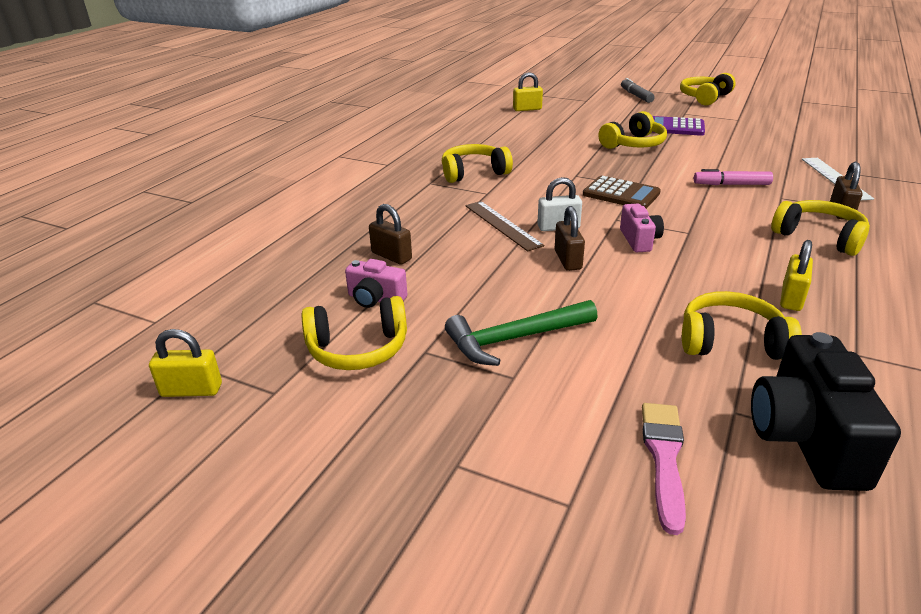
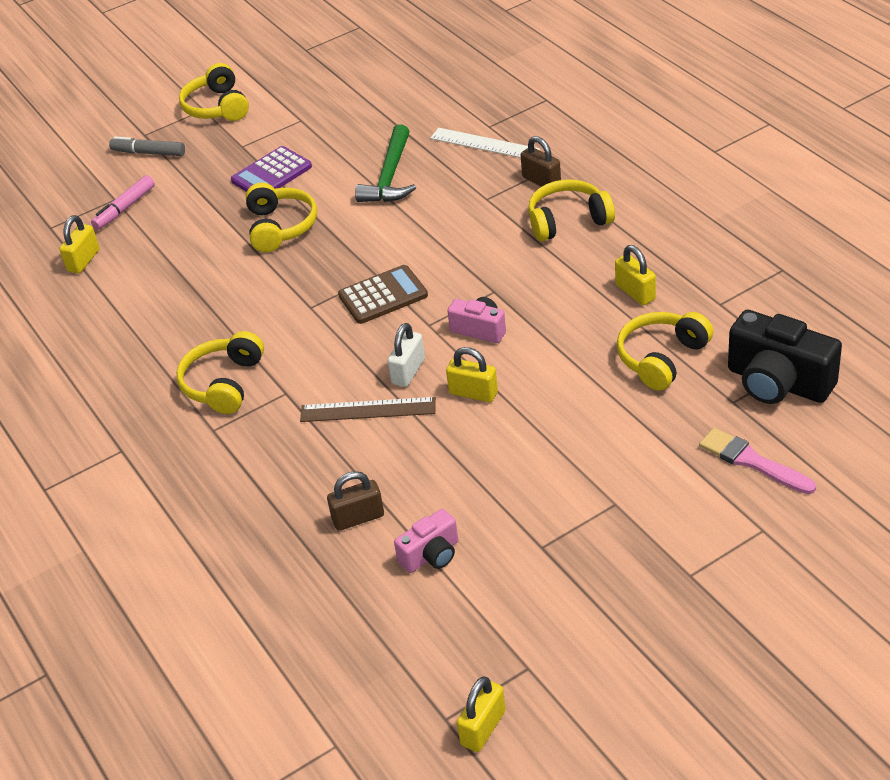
camera: 55 degrees left, 10 degrees up
yellow headphones [302,296,407,370] -> none
green hammer [445,300,598,366] -> green hammer moved to [355,124,416,202]
brown padlock [555,206,585,271] -> yellow padlock [446,347,498,402]
pink marker [694,169,773,185] -> pink marker moved to [91,175,155,230]

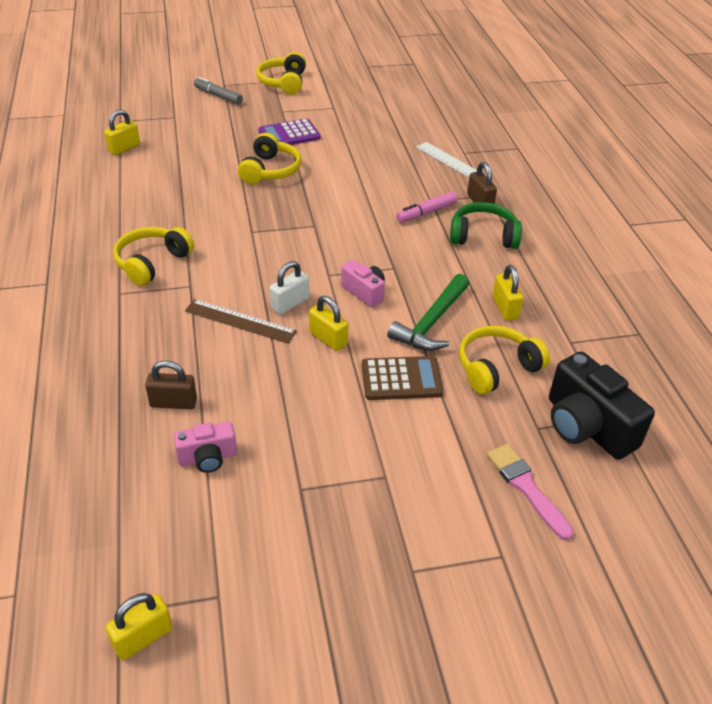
camera: 15 degrees right, 0 degrees up
pink marker [91,175,155,230] -> pink marker moved to [396,191,458,223]
brown calculator [338,265,428,324] -> brown calculator moved to [362,356,443,400]
green hammer [355,124,416,202] -> green hammer moved to [387,274,469,351]
yellow headphones [528,180,615,241] -> green headphones [450,202,522,249]

